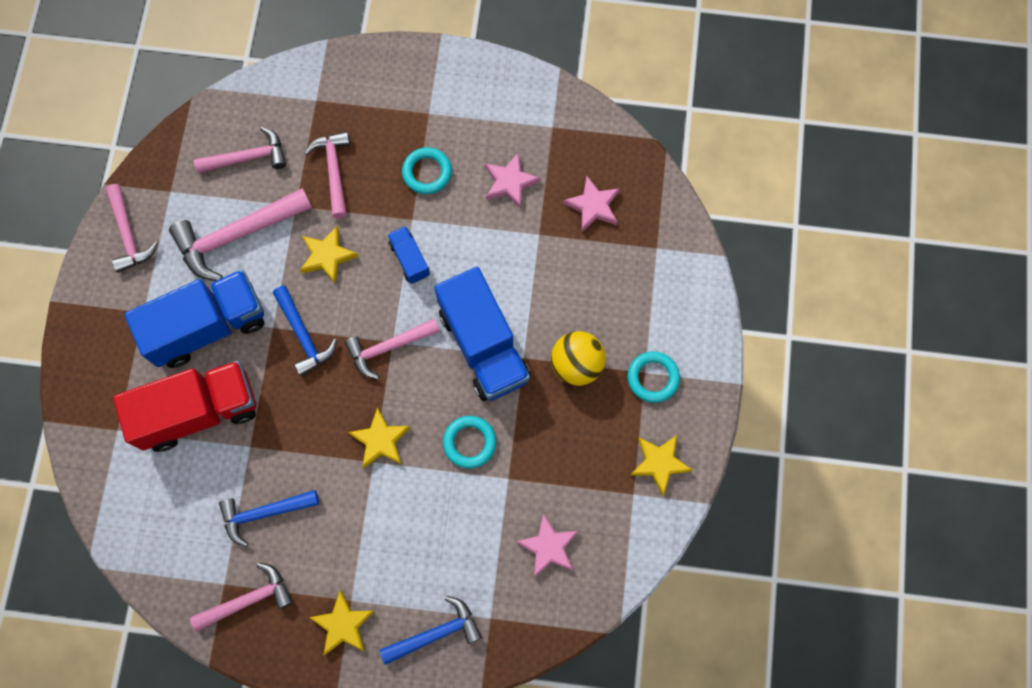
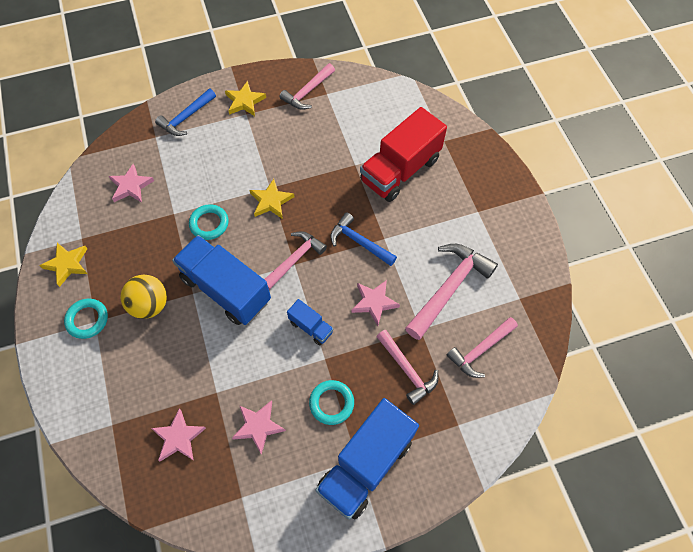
camera: 155 degrees right, 10 degrees down
pink hammer [106,184,158,273] -> none
blue truck [124,270,264,368] -> blue truck moved to [315,398,419,520]
blue hammer [219,490,319,547] -> none
yellow star [300,226,358,284] -> pink star [351,280,400,326]

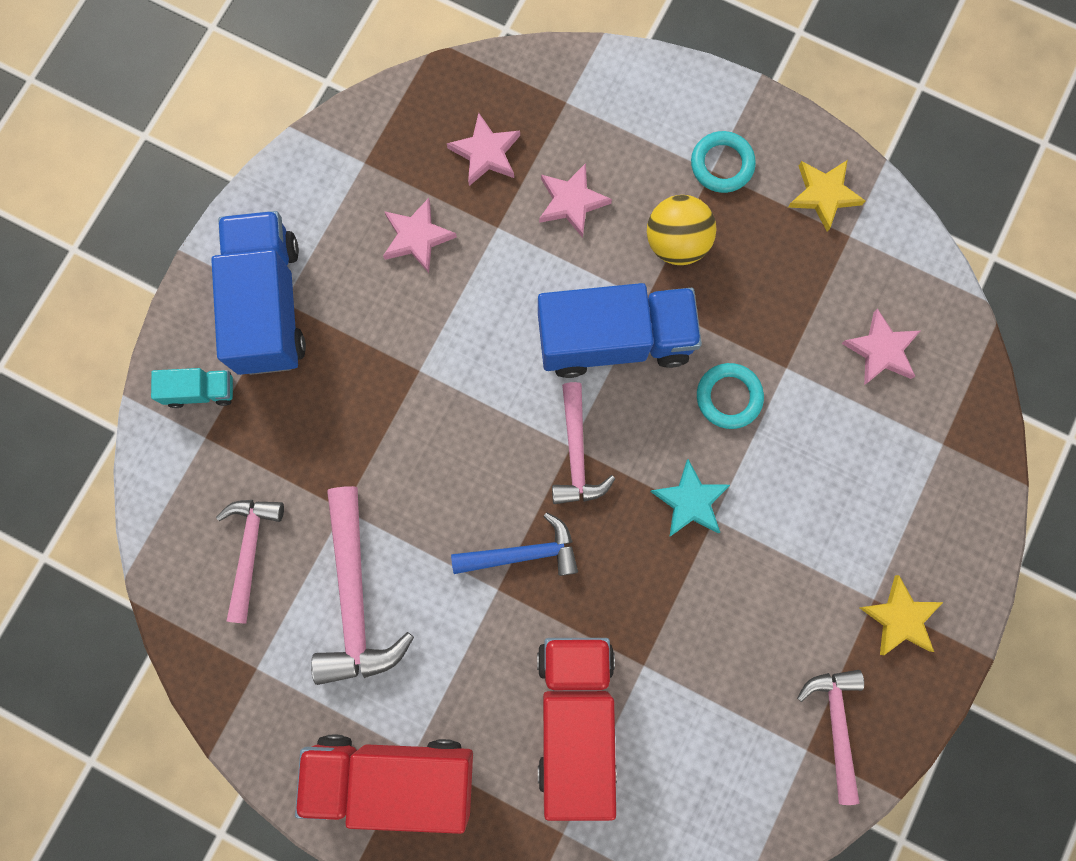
camera: 135 degrees right, 15 degrees up
blue hammer [155,89,216,136] -> none
yellow star [250,179,294,219] -> turquoise star [650,459,730,536]
blue truck [287,299,333,346] -> none
turquoise ring [309,380,354,425] -> none
pink star [351,280,400,326] -> pink star moved to [539,163,612,238]
pink hammer [376,330,439,405] -> none
none -> turquoise truck [151,368,233,408]
none -> red truck [295,735,473,834]

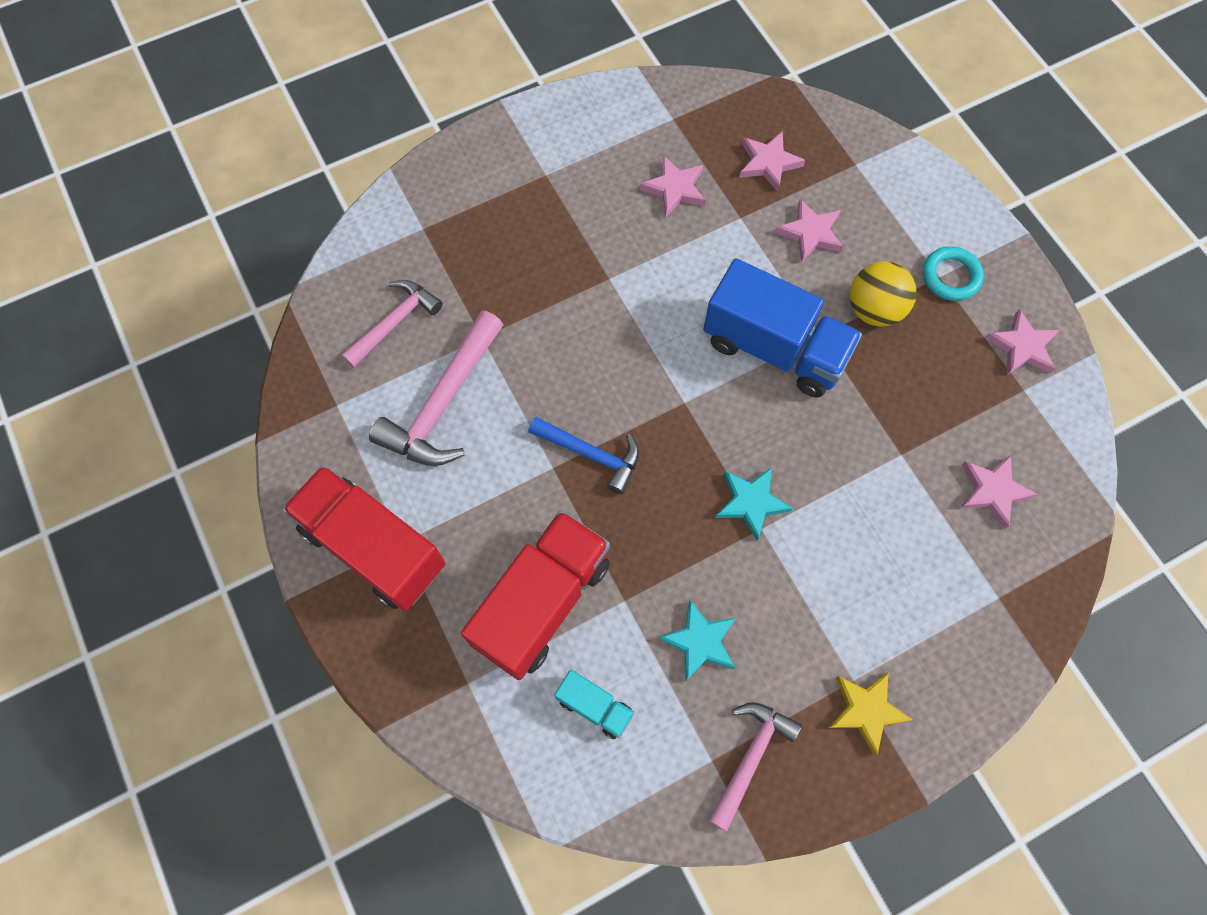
camera: 35 degrees right, 10 degrees down
turquoise truck [151,368,233,408] -> turquoise truck moved to [554,669,635,739]
blue truck [211,211,306,375] -> none
pink hammer [552,382,615,504] -> none
turquoise ring [697,363,764,429] -> none
yellow star [788,160,865,232] -> pink star [985,309,1060,376]
none -> turquoise star [659,600,736,681]

